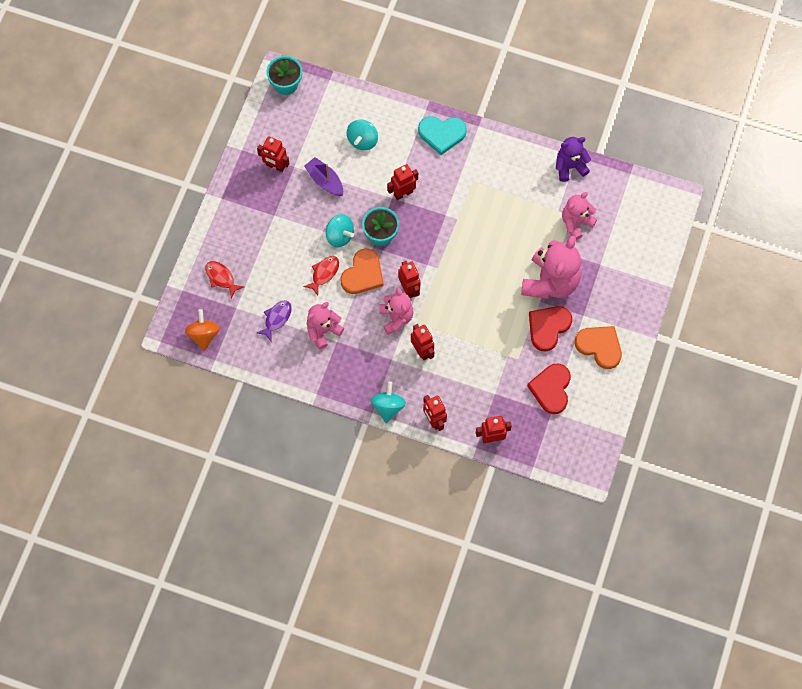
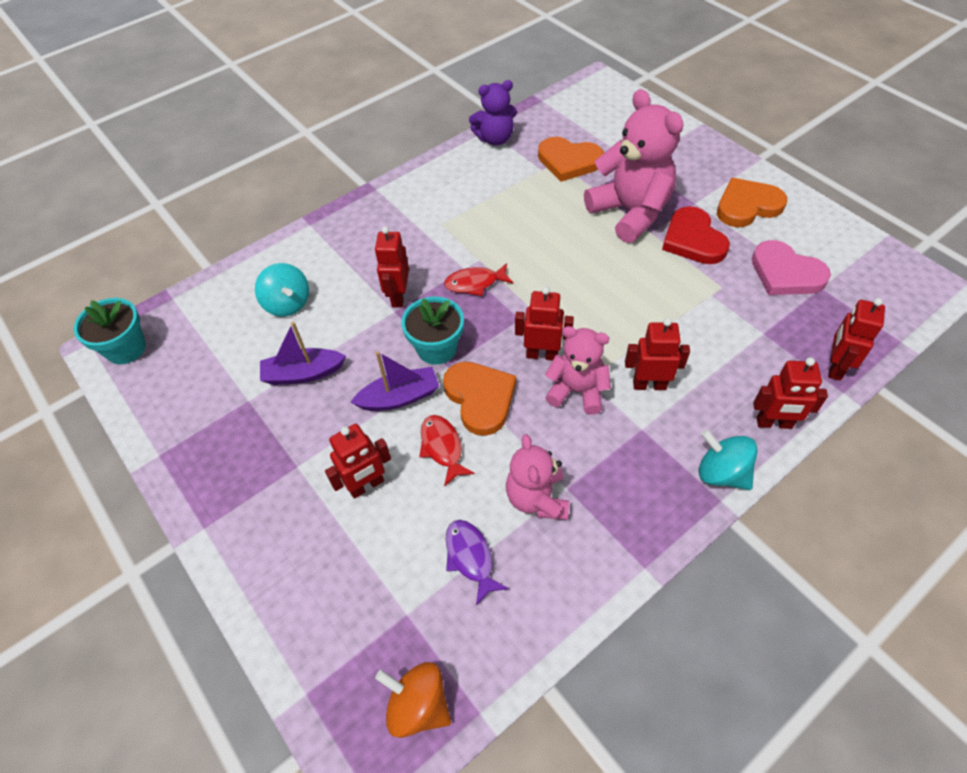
camera: 55 degrees left, 15 degrees down
red fish [205,261,244,298] -> red fish moved to [444,263,514,296]
red robot [257,136,289,172] -> red robot moved to [325,424,391,499]
turquoise spinning top [326,214,354,248] -> purple boat [351,351,440,411]
turquoise heart [418,116,467,155] -> none
red heart [527,364,571,414] -> pink heart [752,240,831,295]
purple teddy bear [556,137,591,182] -> purple teddy bear turned 120 degrees counterclockwise [469,80,517,146]
pink teddy bear [562,192,597,240] -> orange heart [538,137,604,182]

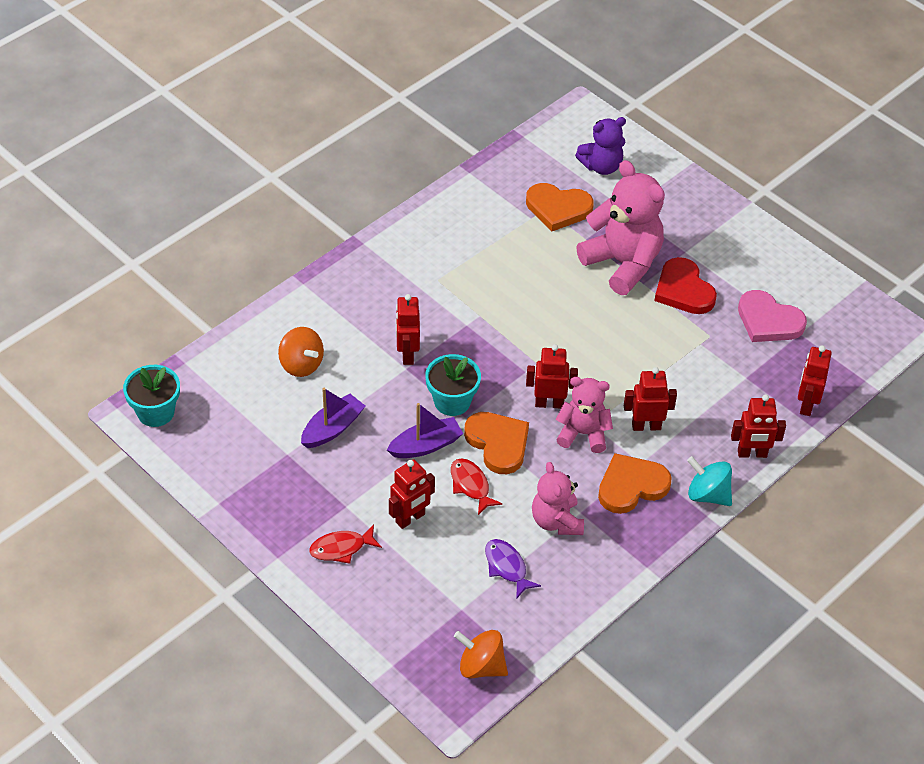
camera: 10 degrees left, 5 degrees down
turquoise spinning top [255,263,309,317] -> orange spinning top [278,327,324,377]
purple boat [260,322,346,385] -> purple boat turned 150 degrees clockwise [301,388,365,448]
red fish [444,263,514,296] -> red fish moved to [309,525,382,564]
purple teddy bear [469,80,517,146] -> purple teddy bear moved to [575,117,626,175]
orange heart [717,178,787,227] -> orange heart moved to [598,453,672,514]

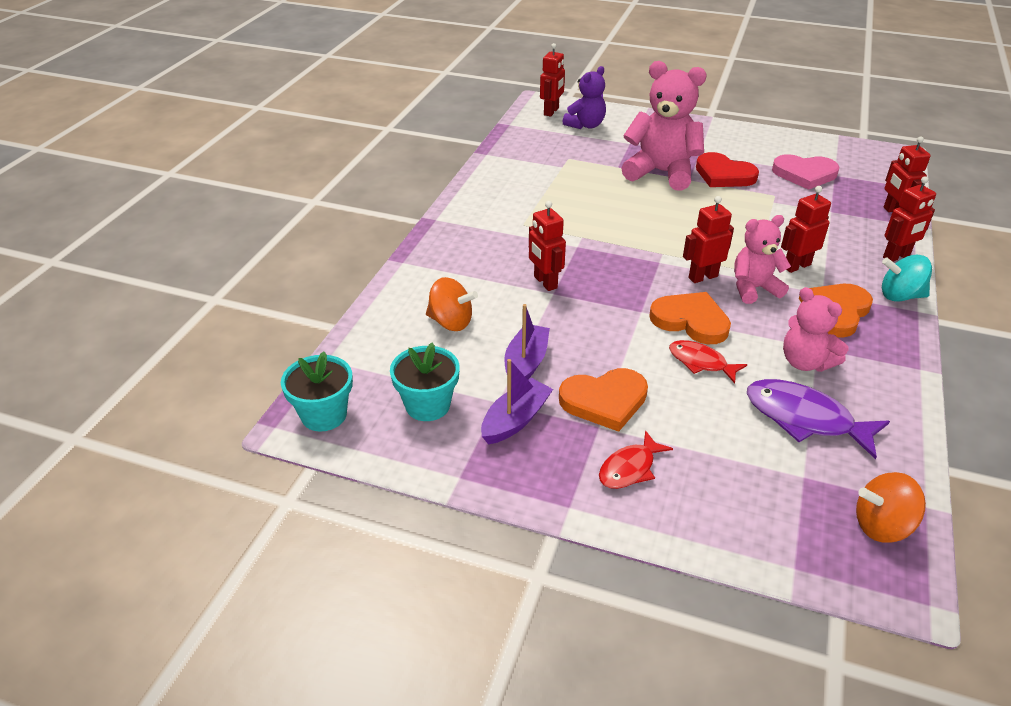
camera: 25 degrees left, 10 degrees down
purple boat [387,403,463,458] -> purple boat moved to [481,359,553,445]
red robot [389,460,435,529] -> red robot moved to [540,43,565,117]
turquoise flower pot [425,354,481,416] -> turquoise flower pot moved to [390,342,460,421]
purple fish [485,539,541,598] -> purple fish [747,379,890,459], size x1.64
orange heart [526,183,594,231] -> orange heart moved to [559,368,648,432]

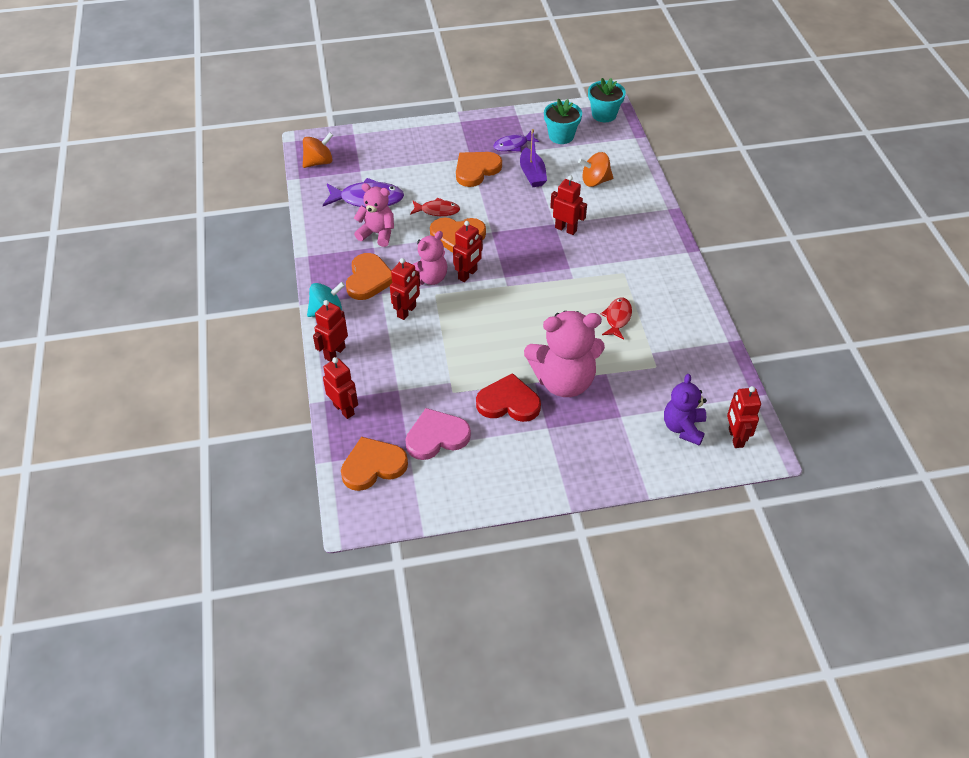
camera: 150 degrees right, 10 degrees up
purple boat [481,359,553,445] -> purple fish [493,131,539,151]
red fish [599,430,673,489] -> red fish moved to [601,298,632,339]
none -> orange heart [341,437,408,491]

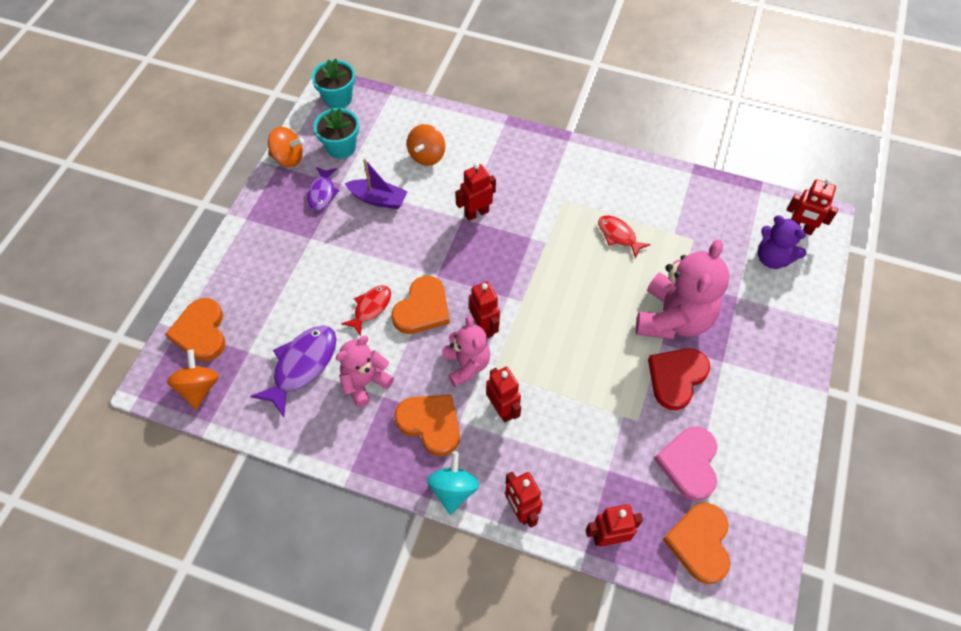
camera: 60 degrees left, 10 degrees up
orange heart [456,152,502,187] -> orange heart moved to [165,298,226,361]
none -> orange spinning top [268,127,304,167]

